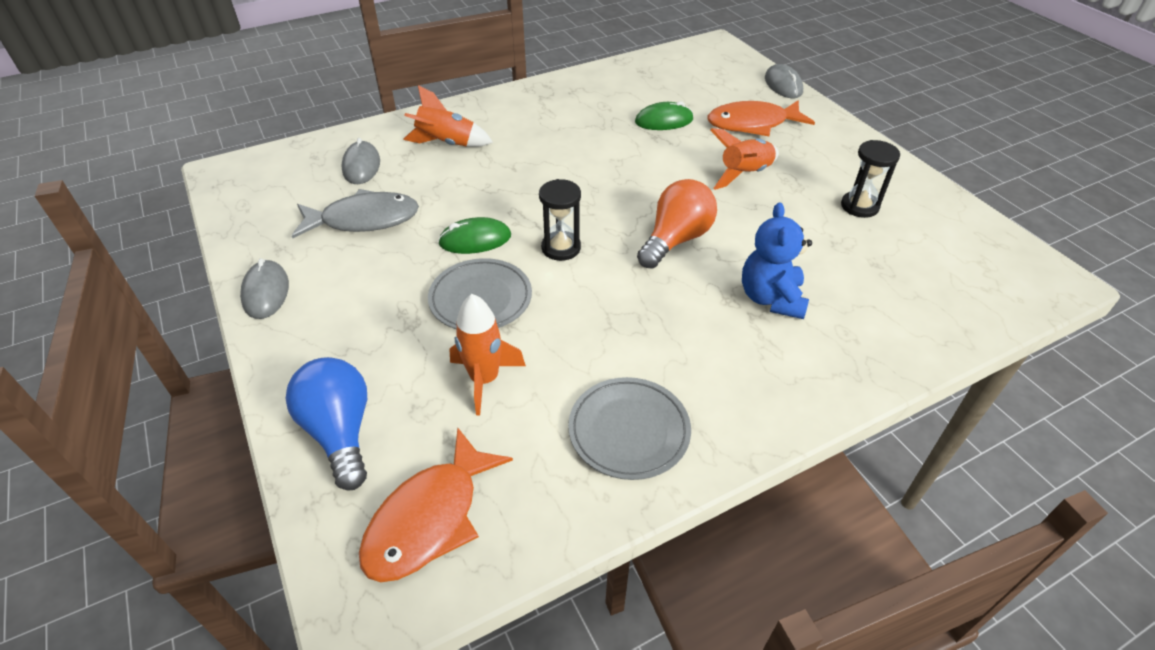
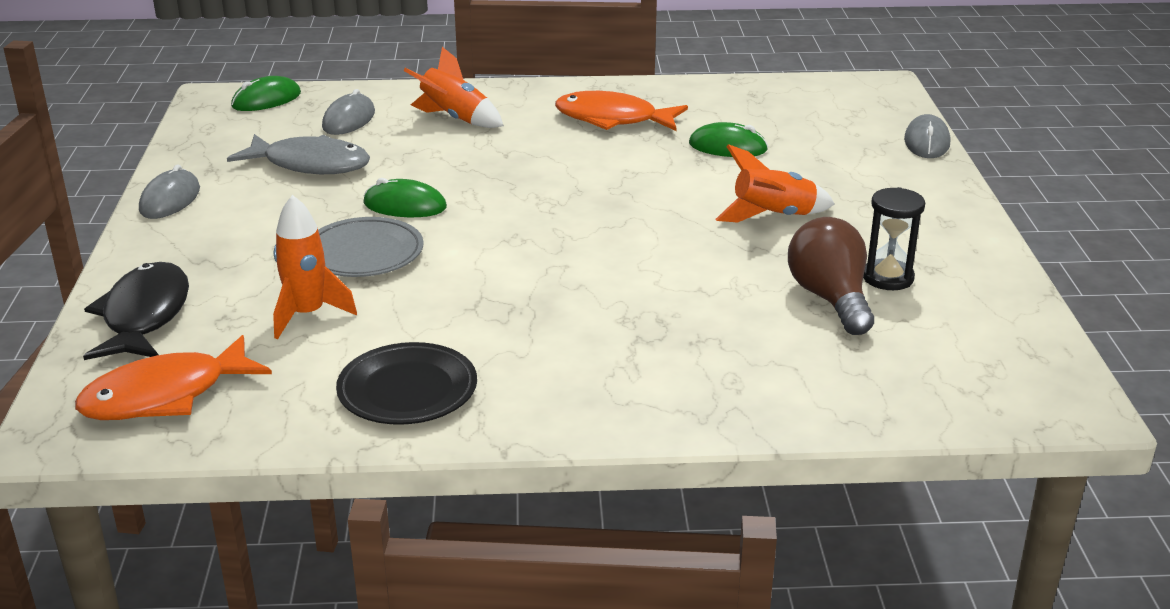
camera: 25 degrees right, 15 degrees down
blue light bulb [285,357,367,490] -> black fish [83,262,189,360]
black hourglass [539,179,581,261] -> none
grey plate [568,377,691,480] -> black plate [336,342,477,425]
orange light bulb [637,179,717,268] -> none
orange fish [707,100,815,136] -> orange fish moved to [555,91,688,131]
blue teddy bear [742,202,812,319] -> none
none -> green mouse [231,76,301,111]
none -> brown light bulb [788,217,874,335]

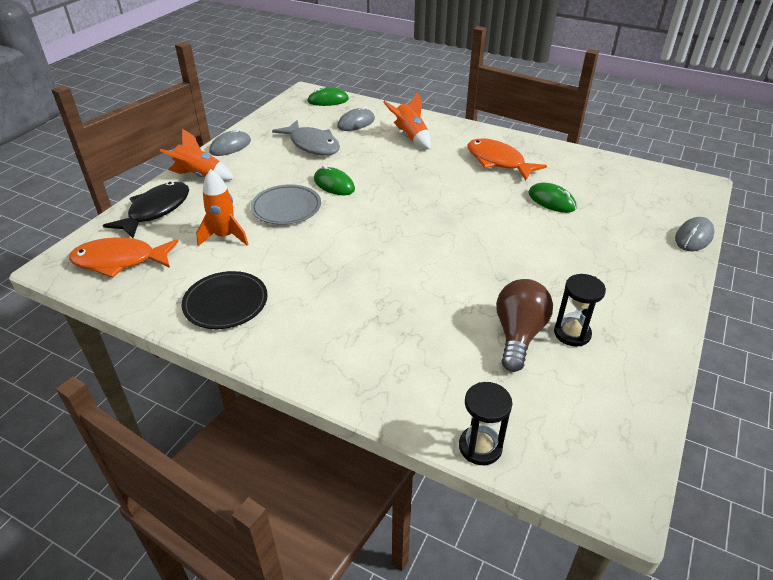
camera: 30 degrees right, 10 degrees up
orange rocket [715,144,835,222] -> orange rocket moved to [160,129,234,181]
none -> black hourglass [459,382,512,465]

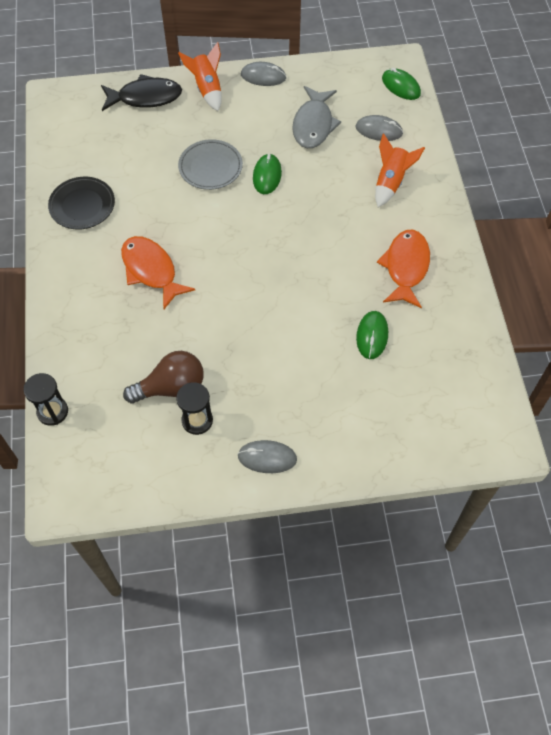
camera: 55 degrees right, 20 degrees up
orange fish [69,237,179,278] -> orange fish moved to [121,236,195,309]
orange rocket [196,169,249,246] -> none
grey mouse [675,217,715,251] -> grey mouse moved to [237,440,297,473]

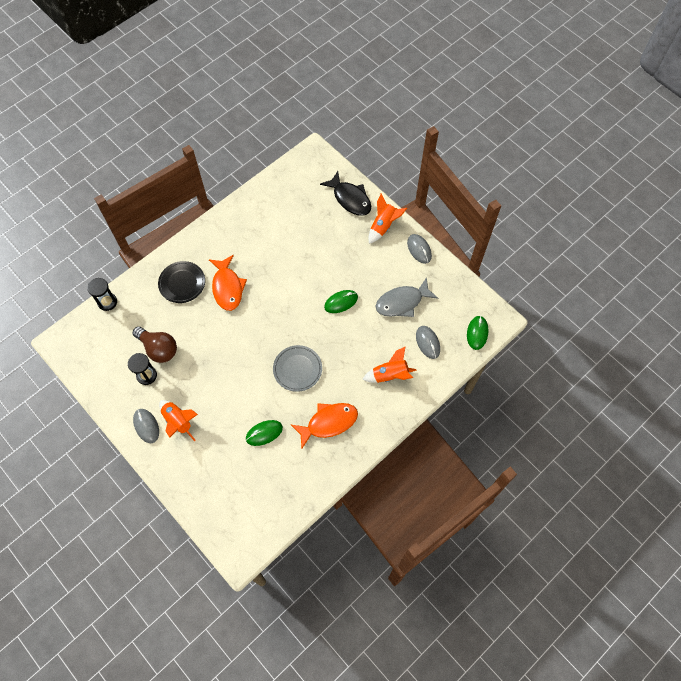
camera: 55 degrees right, 5 degrees up
black plate [48,177,115,230] -> black plate moved to [158,261,205,303]
orange fish [121,236,195,309] -> orange fish turned 150 degrees clockwise [209,255,247,311]
grey plate [178,139,243,190] -> grey plate moved to [273,345,322,392]
none -> orange rocket [159,400,198,441]

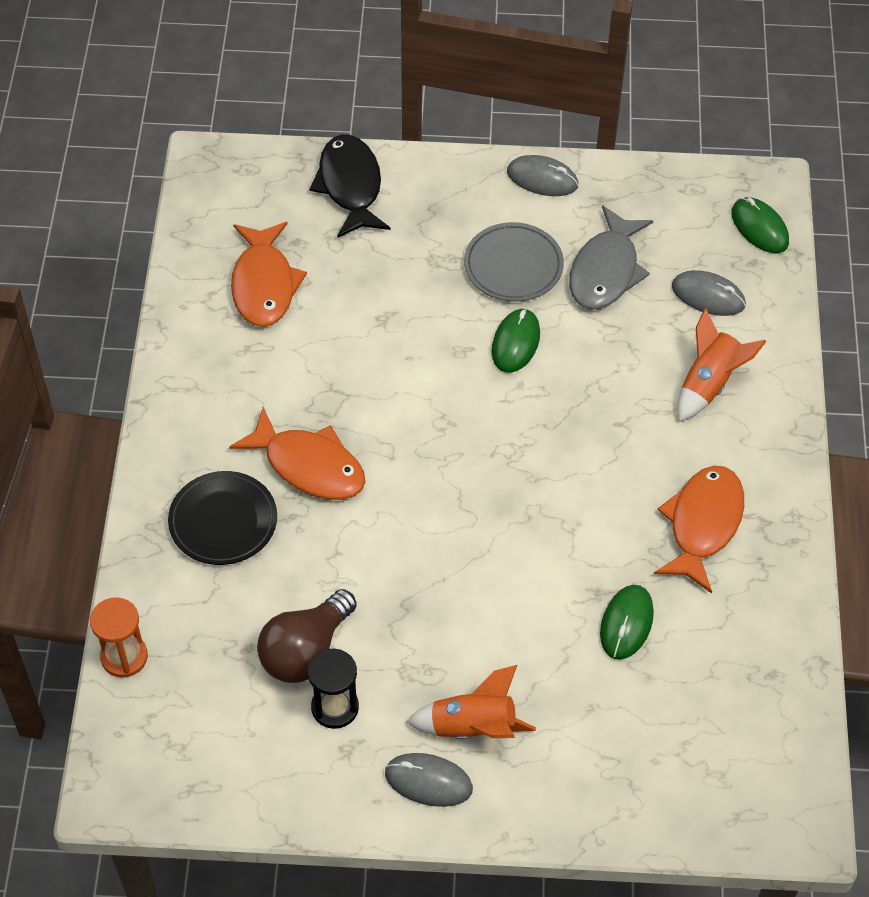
camera: 45 degrees left, 10 degrees down
black hourglass [87,278,117,311] -> orange hourglass [90,597,148,677]
brown light bulb [133,327,177,363] -> brown light bulb turned 135 degrees clockwise [257,589,357,683]
grey plate [273,345,322,392] -> grey plate moved to [464,222,564,302]
black fish [320,171,371,216] -> black fish turned 105 degrees counterclockwise [310,134,390,238]
orange rocket [369,193,407,244] -> none
none -> orange fish [231,222,307,327]

